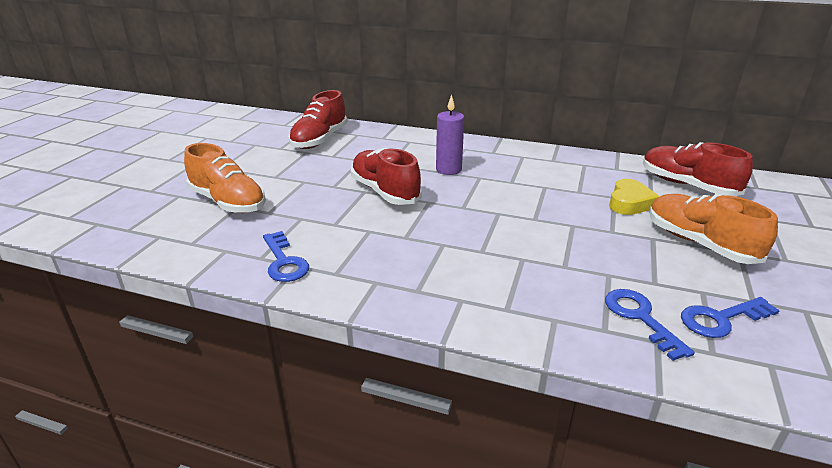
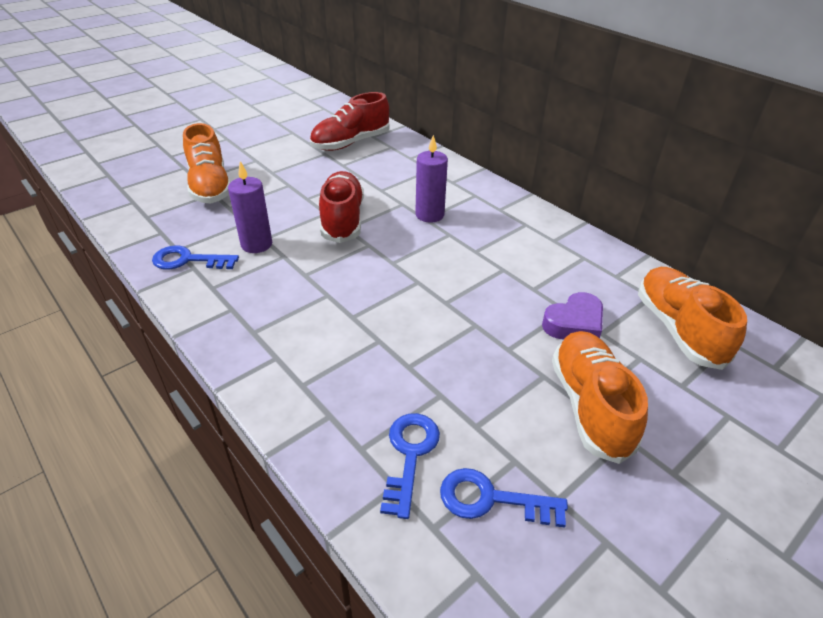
camera: 30 degrees right, 10 degrees up
blue key [263,231,309,282] -> blue key turned 90 degrees clockwise [152,246,239,270]
yellow heart [609,179,660,215] -> purple heart [542,292,603,339]
red shoe [643,142,753,196] -> orange shoe [638,267,747,370]
none -> purple candle [228,161,272,253]

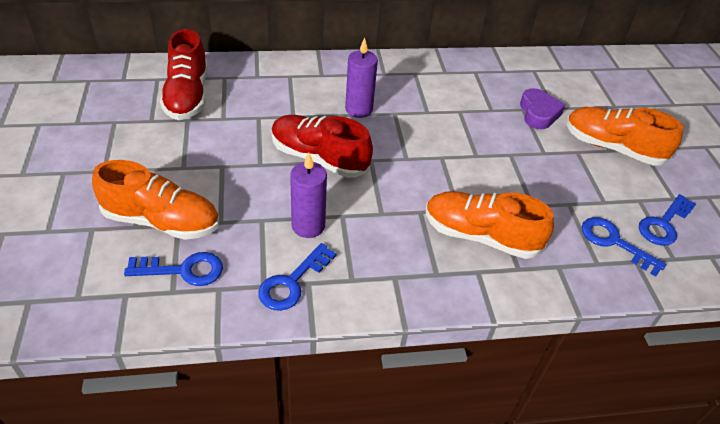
camera: 60 degrees left, 5 degrees up
orange shoe [638,267,747,370] -> orange shoe moved to [426,191,554,259]
none -> blue key [124,252,223,286]

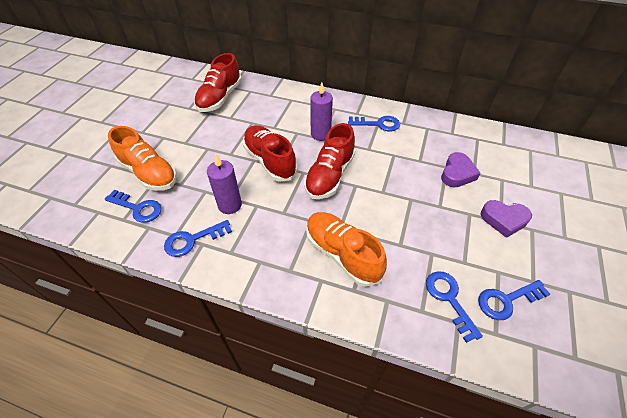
camera: 30 degrees right, 5 degrees up
orange shoe [566,107,683,166] -> purple heart [481,200,532,238]
none -> red shoe [304,123,355,199]
none -> blue key [348,116,400,131]

